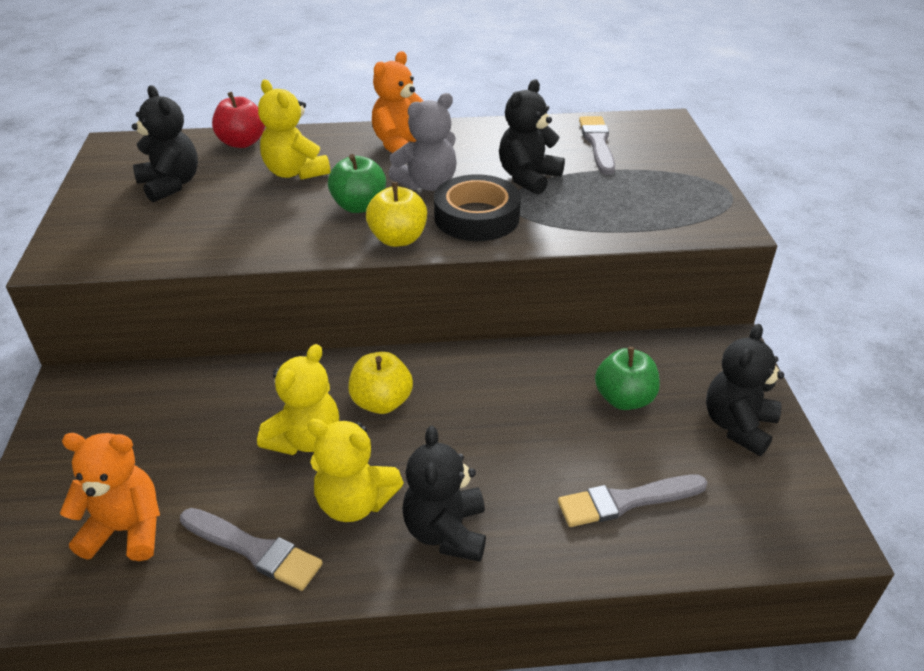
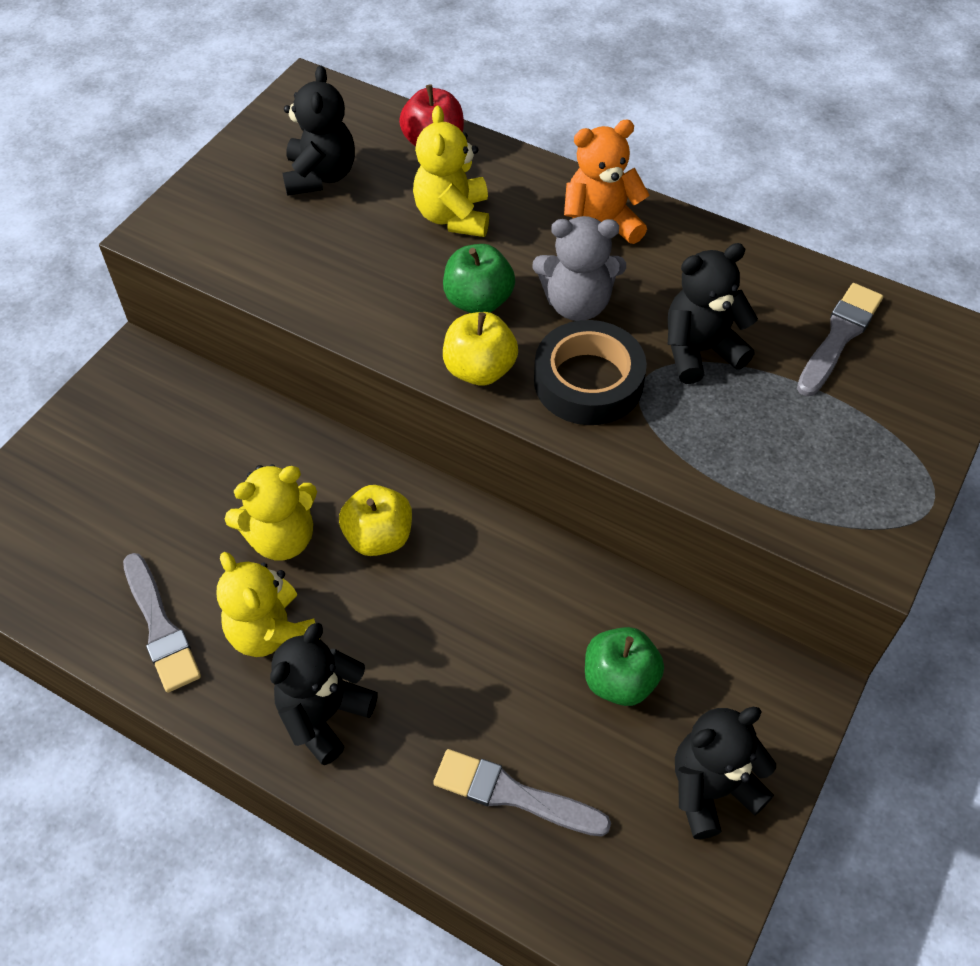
camera: 35 degrees right, 15 degrees up
orange teddy bear [60,433,160,561] -> none

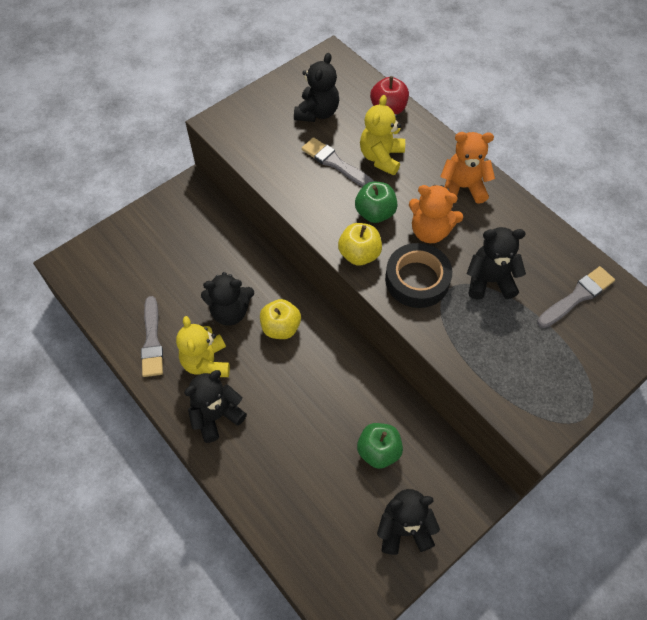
camera: 20 degrees right, 5 degrees up
yellow teddy bear [225,464,317,561] -> black teddy bear [201,272,254,326]
grey brush [433,749,611,837] -> grey brush moved to [302,137,375,187]
grey teddy bear [533,216,626,321] -> orange teddy bear [409,185,463,243]

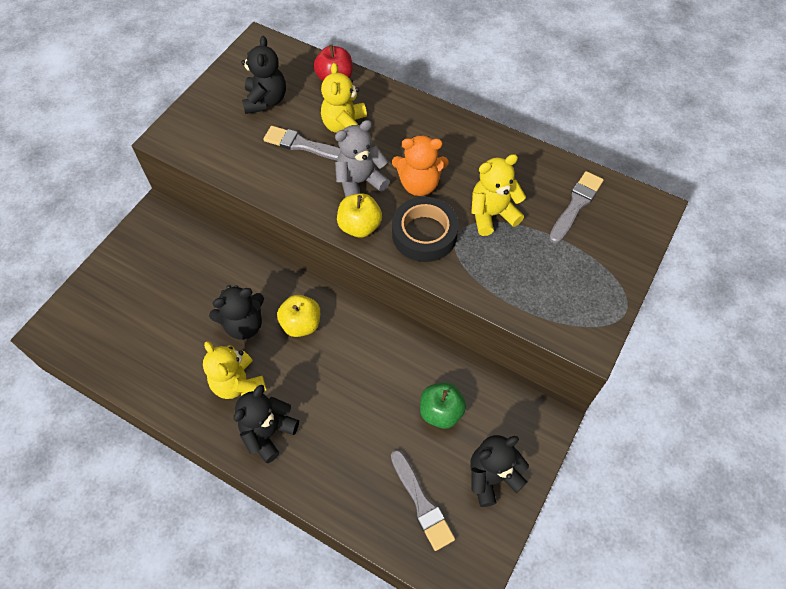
camera: 20 degrees left, 0 degrees up
grey brush [141,296,163,377] -> grey brush moved to [391,450,455,551]
green apple [355,182,397,223] -> grey teddy bear [335,120,390,197]
orange teddy bear [440,132,495,204] -> none
black teddy bear [467,227,526,300] -> yellow teddy bear [471,154,526,236]

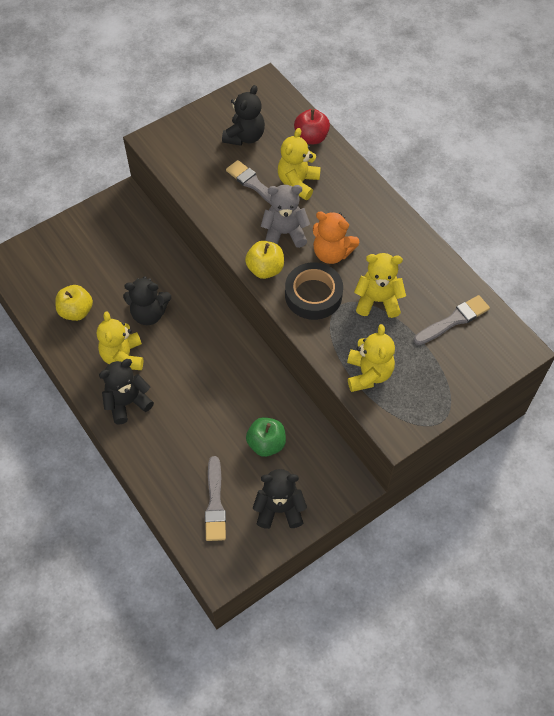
camera: 25 degrees right, 0 degrees up
yellow apple [277,295,320,337] -> yellow apple moved to [55,285,93,321]
none -> yellow teddy bear [347,324,395,392]

